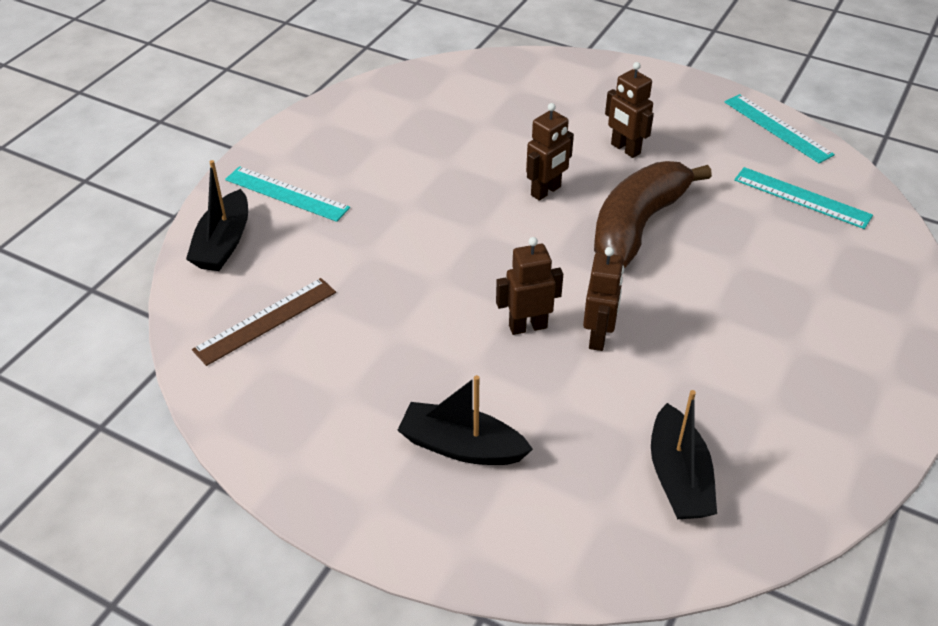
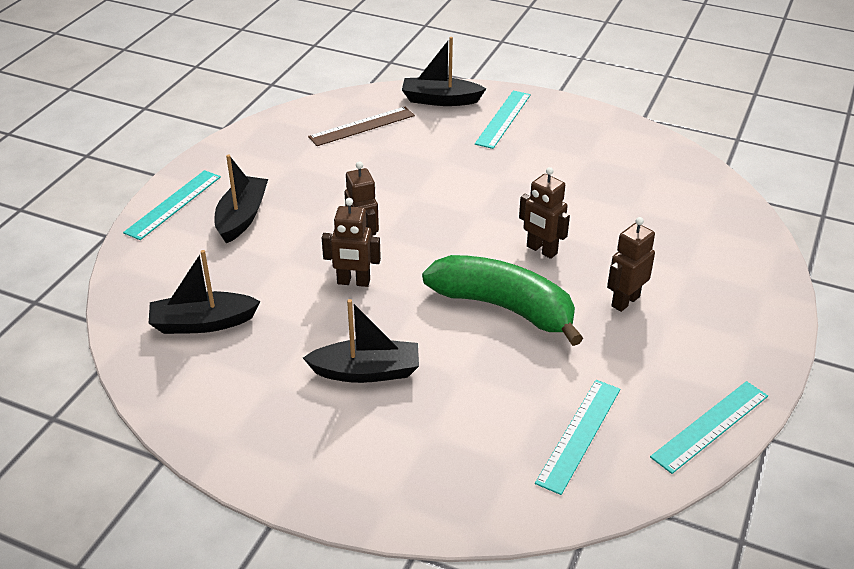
camera: 85 degrees right, 5 degrees down
brown ruler [192,278,336,366] -> brown ruler turned 75 degrees counterclockwise [308,107,415,146]
brown banana [594,161,712,268] -> green banana [422,255,583,346]
none -> turquoise ruler [123,170,221,240]
none -> black boat [303,299,419,383]

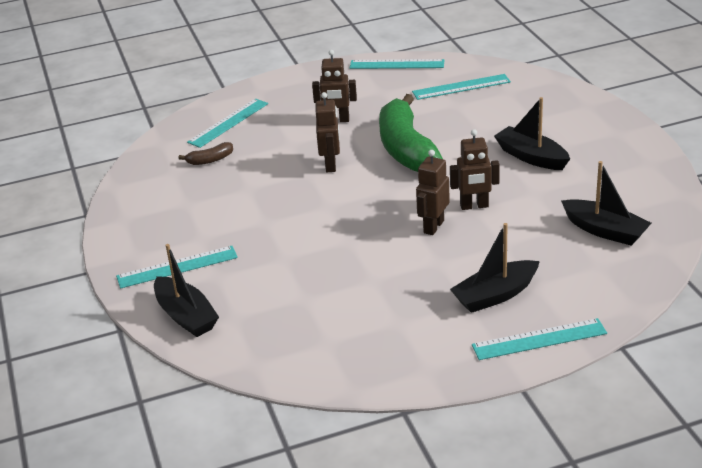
camera: 130 degrees left, 5 degrees down
brown ruler [308,107,415,146] -> none
brown robot [322,198,381,287] -> brown robot turned 120 degrees clockwise [450,129,500,210]
none -> brown banana [178,142,233,165]
none -> turquoise ruler [187,99,268,148]

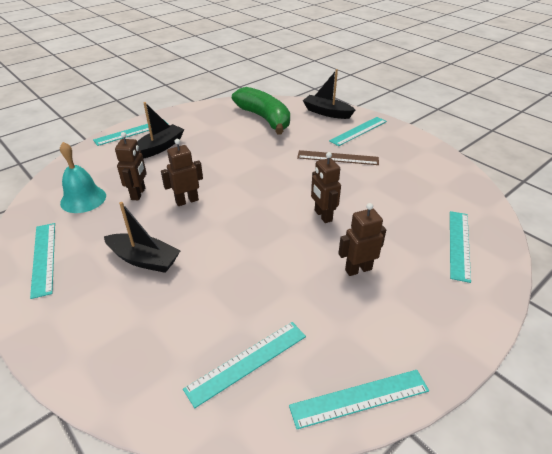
camera: 155 degrees right, 5 degrees up
brown banana [178,142,233,165] -> none
green banana [379,94,443,172] -> green banana moved to [232,87,290,135]
brown robot [416,150,450,235] -> brown robot moved to [115,132,146,200]
black boat [561,161,651,246] -> turquoise bell [60,142,106,213]
none -> turquoise ruler [30,223,55,299]
none -> brown ruler [297,150,379,165]

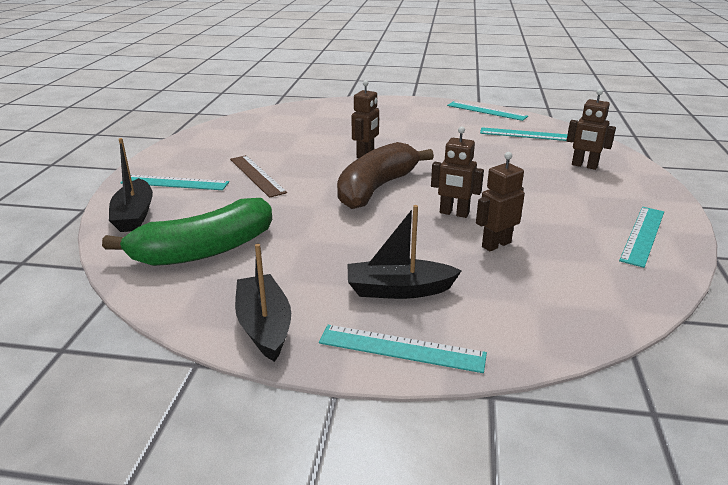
camera: 130 degrees left, 10 degrees down
turquoise bell [60,142,106,213] -> none
black boat [104,202,181,273] -> black boat moved to [235,244,291,362]
green banana [232,87,290,135] -> green banana turned 135 degrees counterclockwise [102,198,272,266]
brown robot [338,203,386,276] -> brown robot moved to [566,89,616,170]
turquoise ruler [450,211,471,283] -> none
none -> brown banana [337,142,434,209]

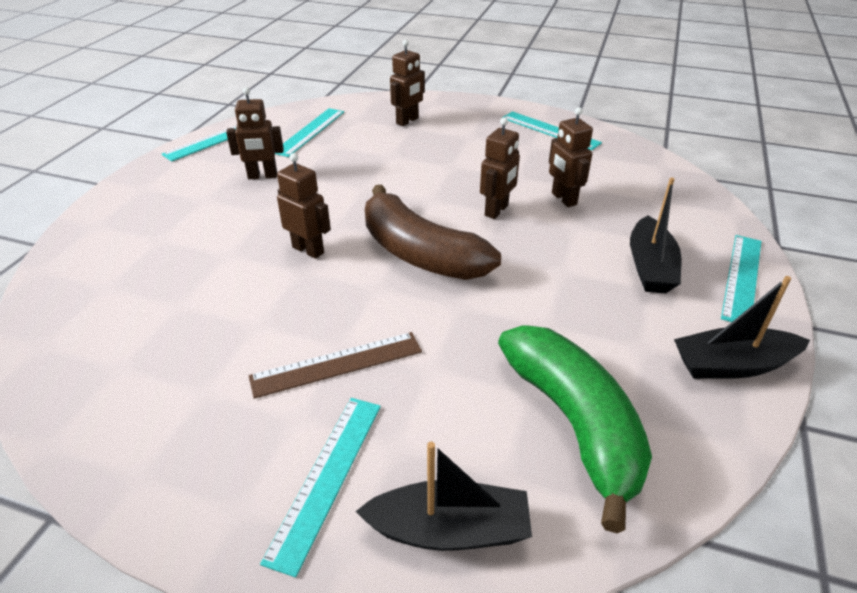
camera: 80 degrees left, 10 degrees up
none -> brown robot [226,87,284,179]

